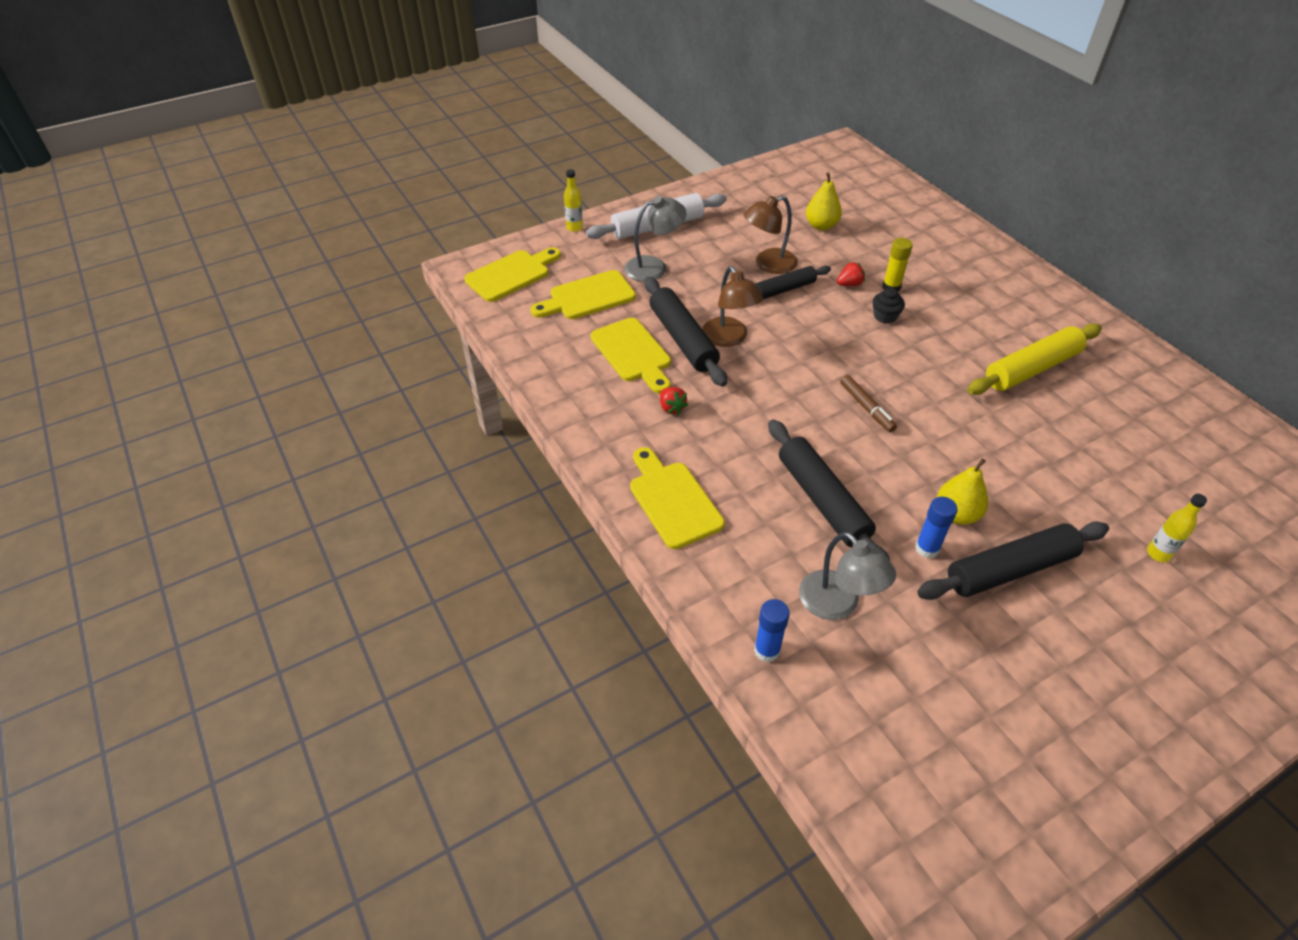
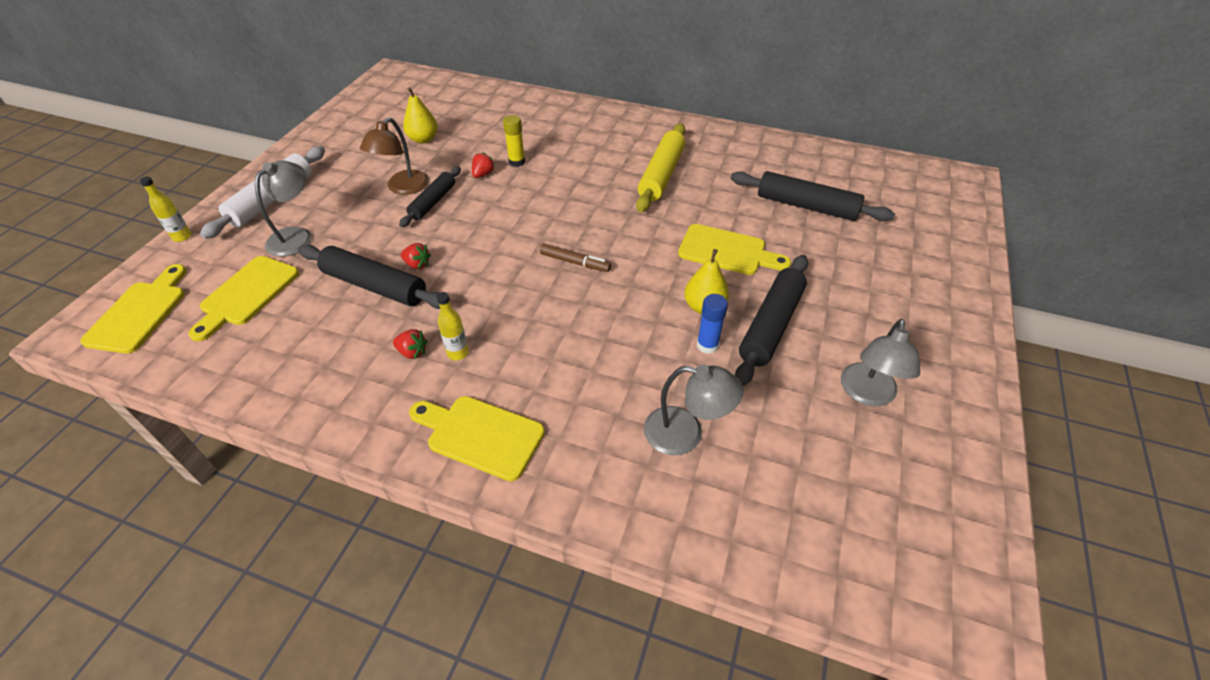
camera: 40 degrees left, 0 degrees up
yellow cutting board [591,318,671,394] -> yellow cutting board moved to [678,224,791,275]
brown lamp [702,266,763,347] -> red strawberry [401,243,431,269]
blue glue stick [754,599,790,662] -> none
black rolling pin [768,419,890,560] -> black rolling pin moved to [731,171,895,221]
black cupcake [873,288,905,324] -> none
yellow bottle [1147,494,1207,562] -> yellow bottle moved to [436,292,469,360]
none -> grey lamp [841,319,920,406]

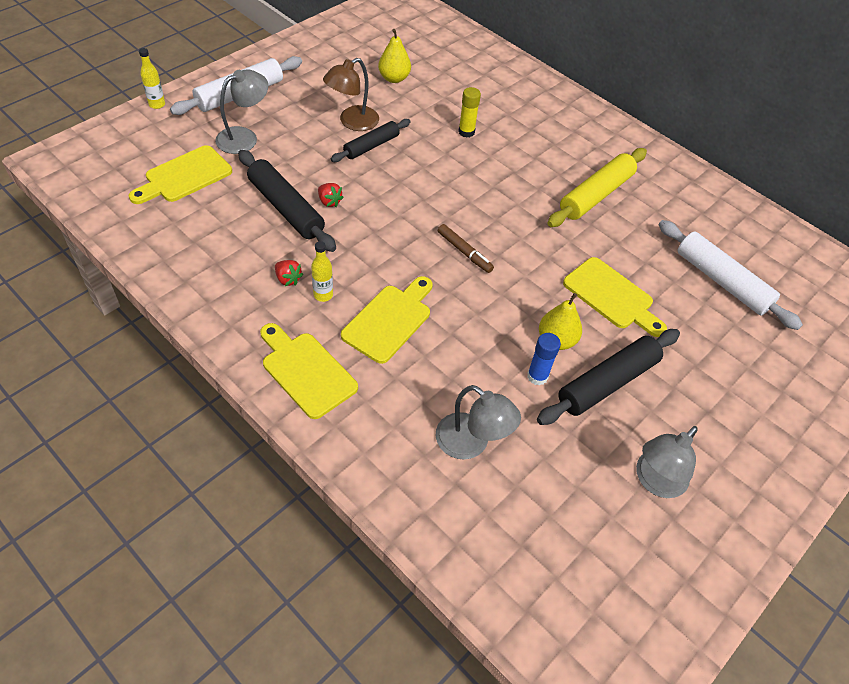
camera: 20 degrees right, 5 degrees up
yellow cutting board [80,264,187,354] -> yellow cutting board moved to [341,276,433,364]
red strawberry [472,152,495,178] -> none
black rolling pin [731,171,895,221] -> white rolling pin [659,220,803,330]

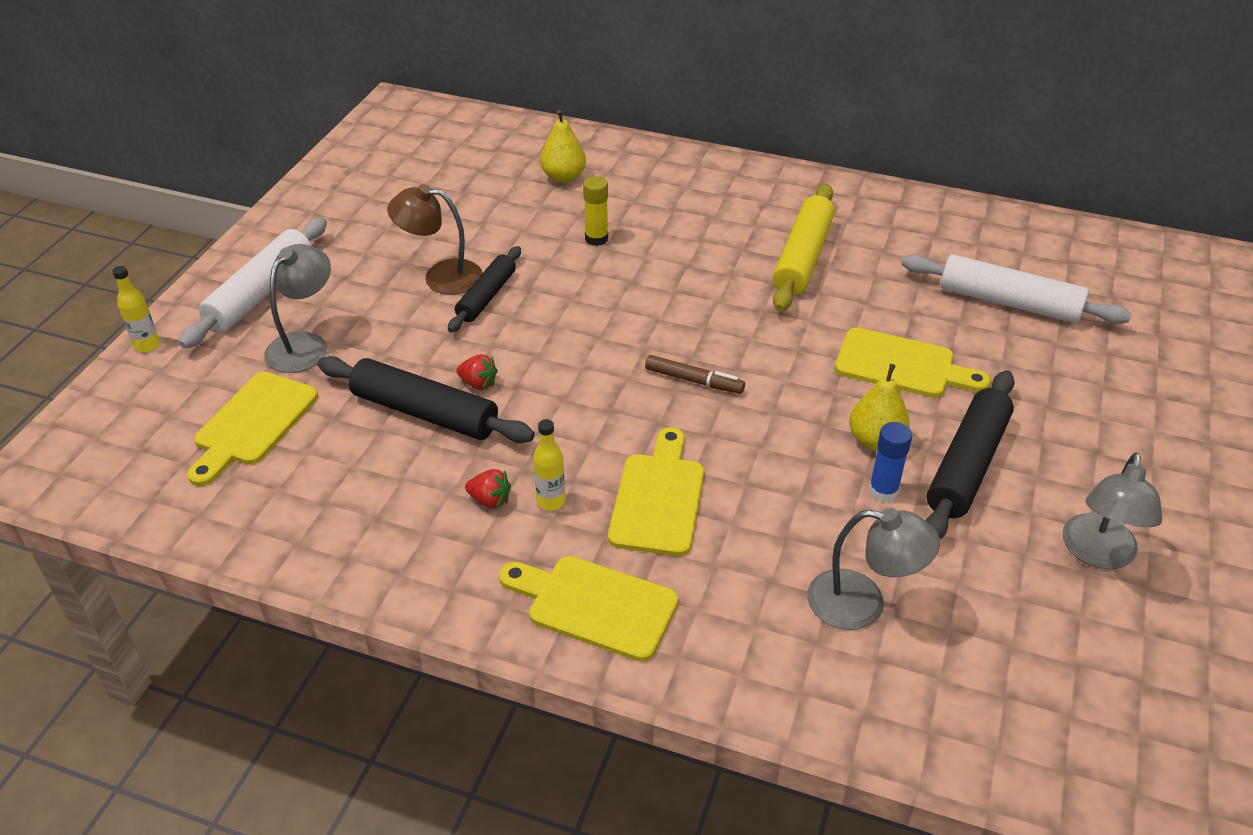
camera: 20 degrees left, 10 degrees down
brown lamp [323,58,379,131] -> brown lamp turned 75 degrees clockwise [387,184,483,295]
yellow pear [378,29,411,83] -> yellow pear moved to [540,110,586,183]

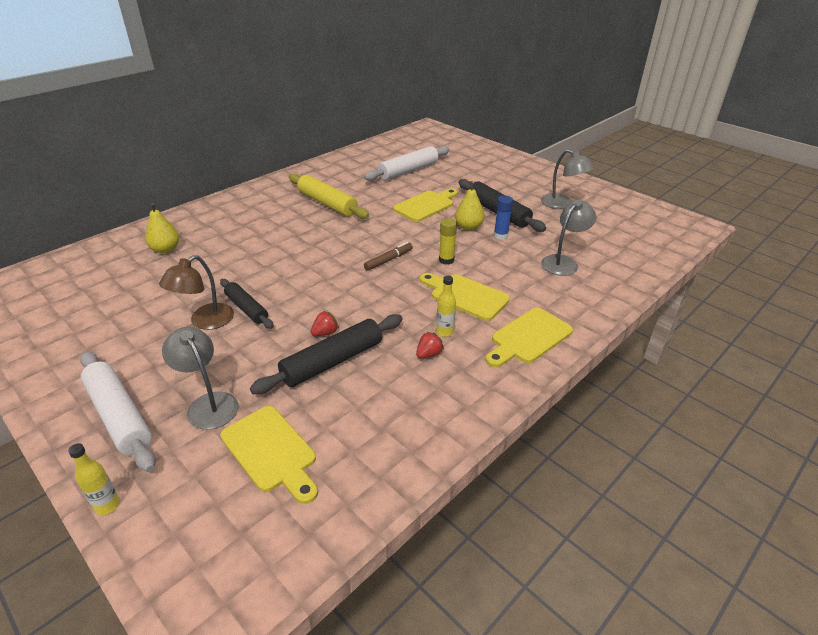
camera: 65 degrees left, 5 degrees down
yellow glue stick [583,176,608,246] -> yellow glue stick moved to [439,218,457,265]

